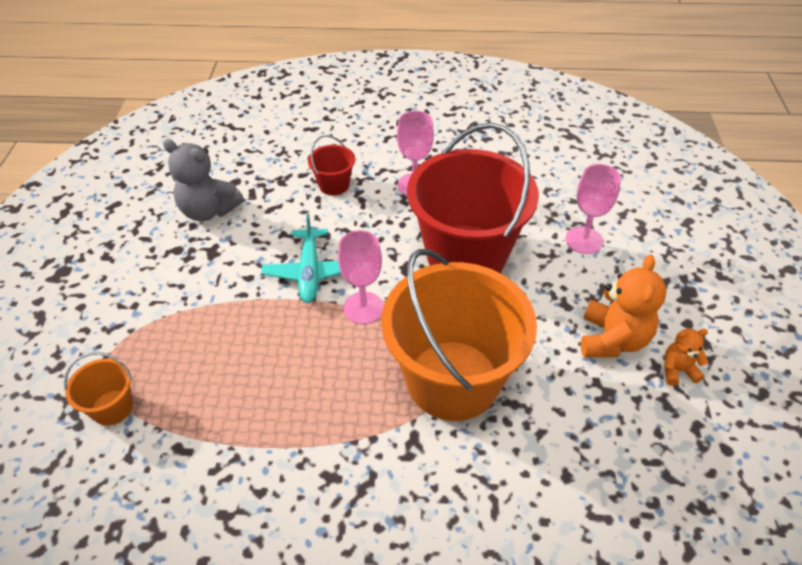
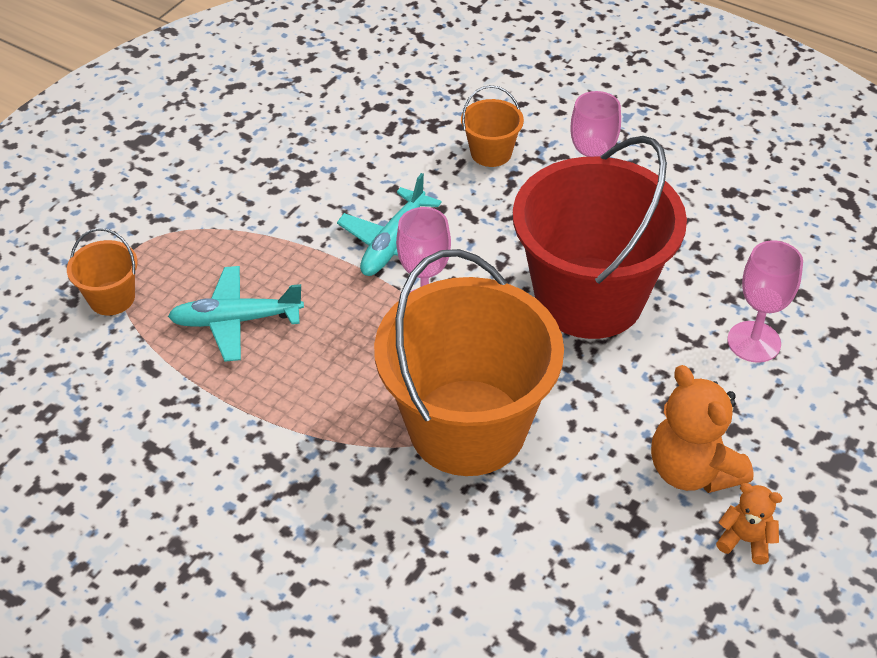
camera: 30 degrees right, 0 degrees up
grey teddy bear [163,139,244,221] -> none
red bucket [308,135,355,195] -> orange bucket [461,85,524,167]
orange teddy bear [581,254,667,357] -> orange teddy bear turned 105 degrees clockwise [651,365,754,493]
none -> turquoise plane [168,266,304,362]

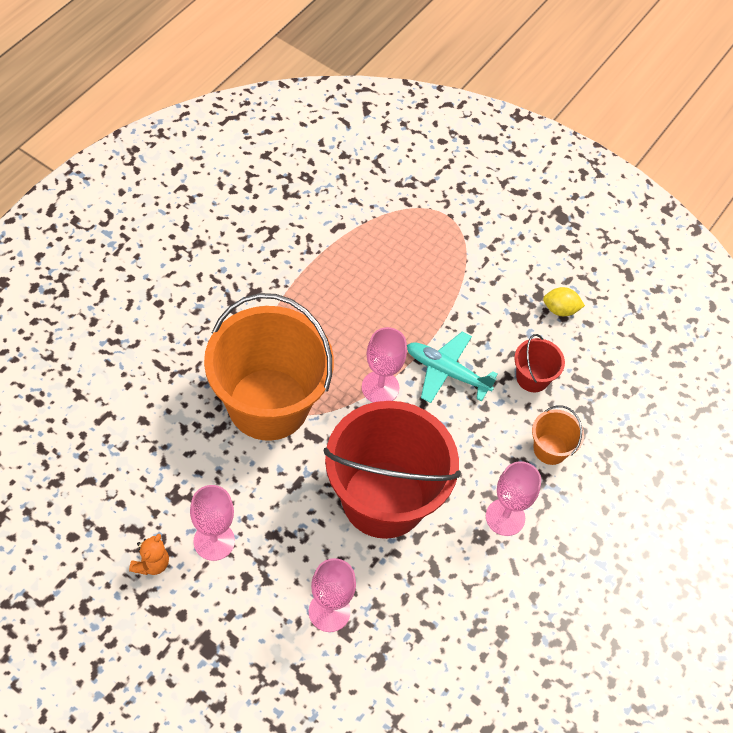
camera: 85 degrees right, 10 degrees up
orange bucket [67,228,138,315] -> none
turquoise plane [168,266,304,362] -> none
orange teddy bear [651,365,754,493] -> pink goblet [190,485,235,561]
none -> red bucket [514,334,565,392]
none -> yellow lemon [543,287,585,316]

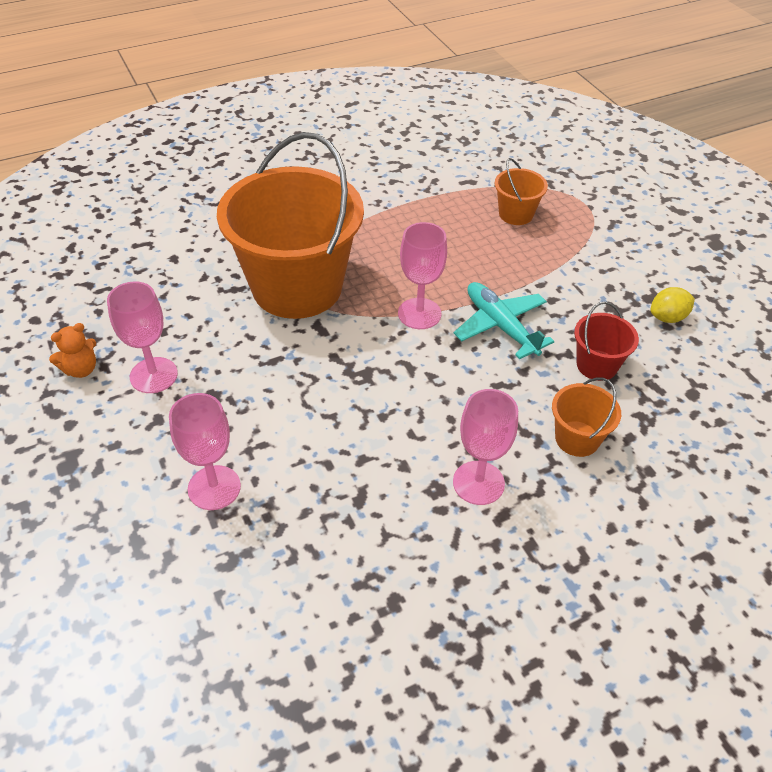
camera: 35 degrees right, 10 degrees down
red bucket [324,401,461,539] -> none
yellow lemon [543,287,585,316] -> yellow lemon turned 60 degrees counterclockwise [650,287,695,323]
none -> orange bucket [495,158,548,225]

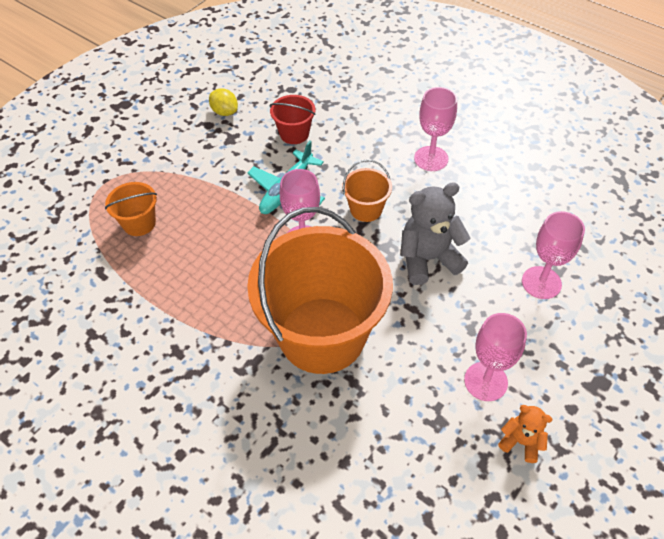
camera: 115 degrees left, 5 degrees up
orange bucket [552,377,621,457] -> orange bucket moved to [342,159,392,222]
none -> grey teddy bear [400,182,471,285]

